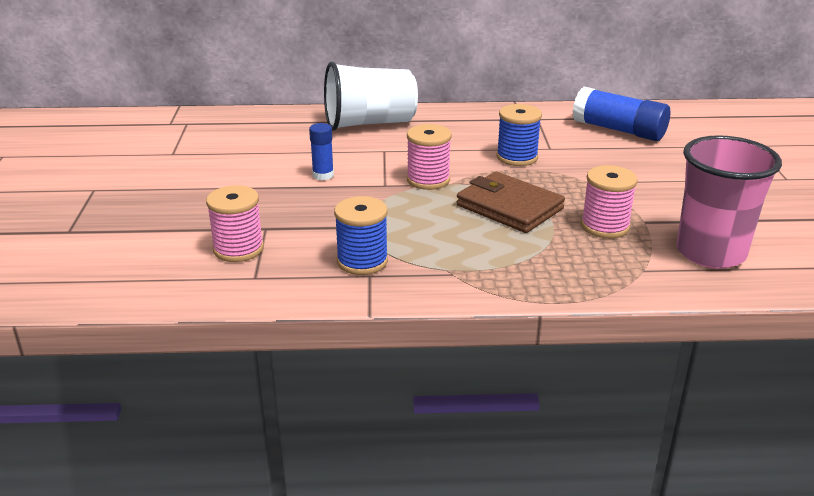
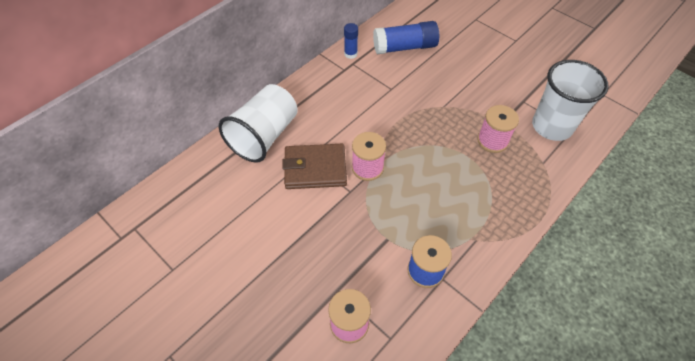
camera: 45 degrees left, 25 degrees up
blue glue stick [309,123,334,180] -> blue glue stick moved to [344,23,358,59]
brown wallet [456,172,565,233] -> brown wallet moved to [282,144,347,189]
blue spool [497,104,542,166] -> none
pink cup [676,135,782,269] -> white cup [532,60,609,141]

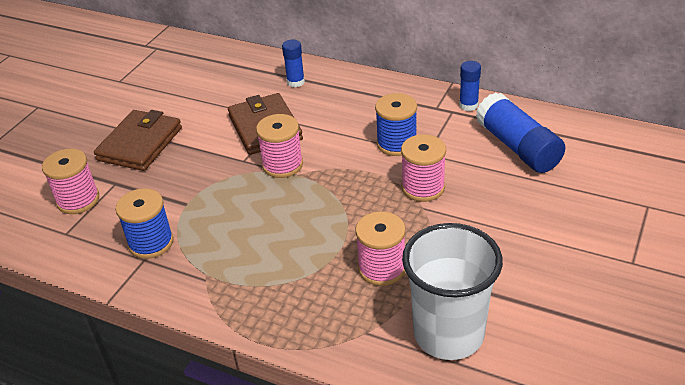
camera: 75 degrees right, 15 degrees down
white cup [219,84,298,163] -> blue glue stick [282,40,305,87]
none -> brown wallet [94,110,182,171]
none -> blue spool [375,93,417,156]
none -> pink spool [401,134,446,202]

